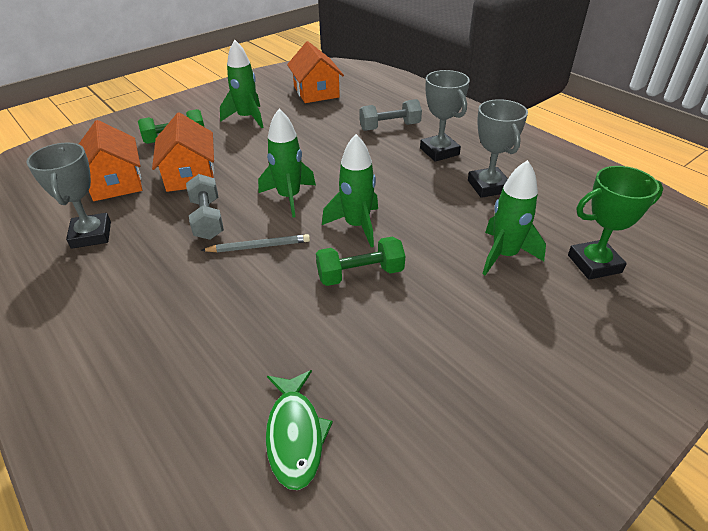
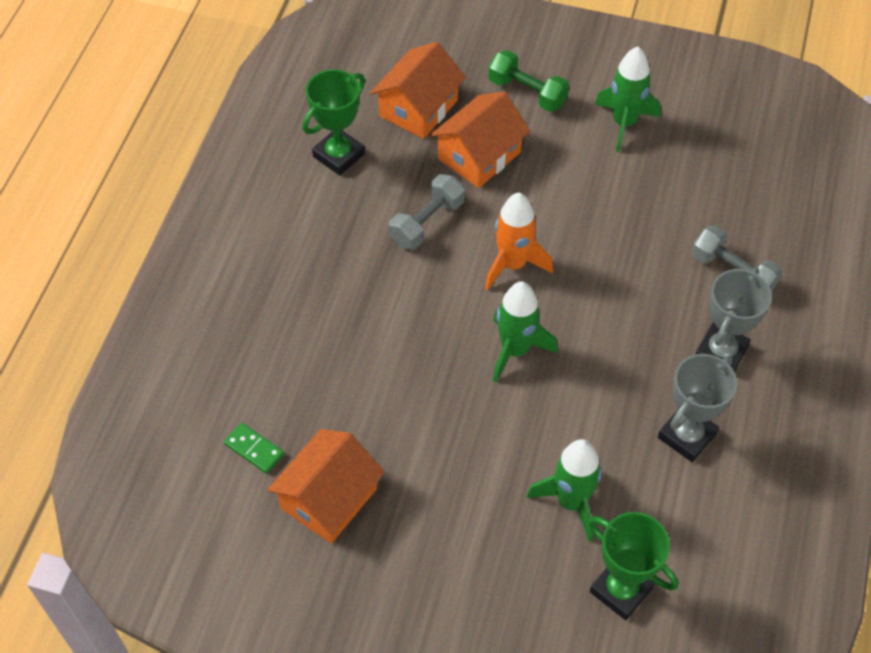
camera: 55 degrees right, 15 degrees up
grey trophy [27,143,111,249] -> green trophy [302,69,365,175]
grey pencil [201,234,310,252] -> none
green rocket [258,109,316,217] -> orange rocket [485,193,553,290]
green fish [266,370,333,490] -> green domino [224,423,284,474]
orange house [287,41,344,103] -> orange house moved to [267,429,385,544]
green dumbbell [316,237,405,286] -> none

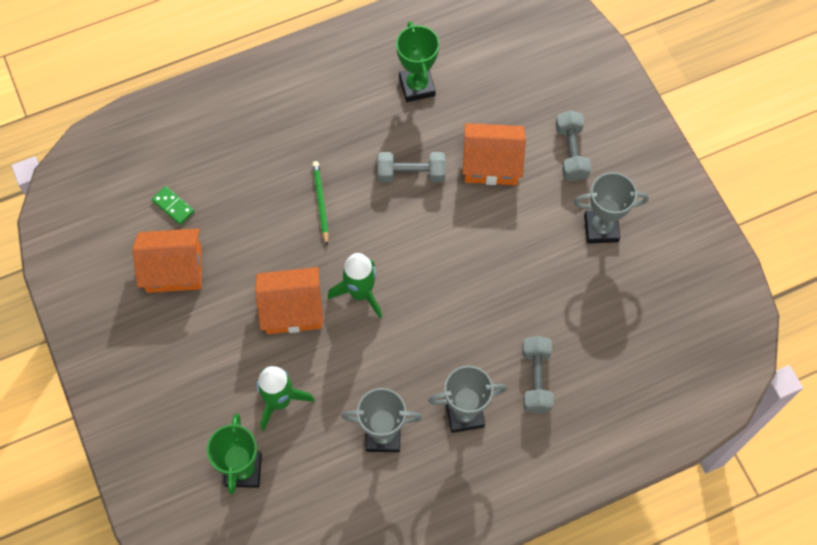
camera: 50 degrees right, 10 degrees up
green domino [224,423,284,474] -> green domino turned 45 degrees counterclockwise [152,186,194,225]
green trophy [302,69,365,175] -> green trophy turned 75 degrees clockwise [396,21,439,102]
orange house [370,42,466,139] -> orange house moved to [255,267,324,334]
orange rocket [485,193,553,290] -> none
green dumbbell [488,50,569,112] -> grey dumbbell [556,110,591,181]
green rocket [595,47,661,152] -> grey trophy [574,172,649,243]
none -> green pencil [312,161,329,245]

